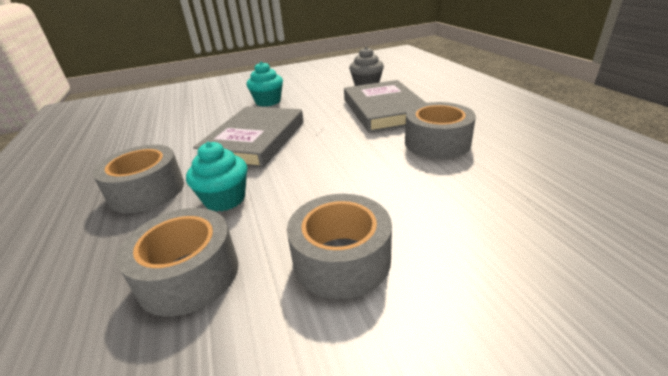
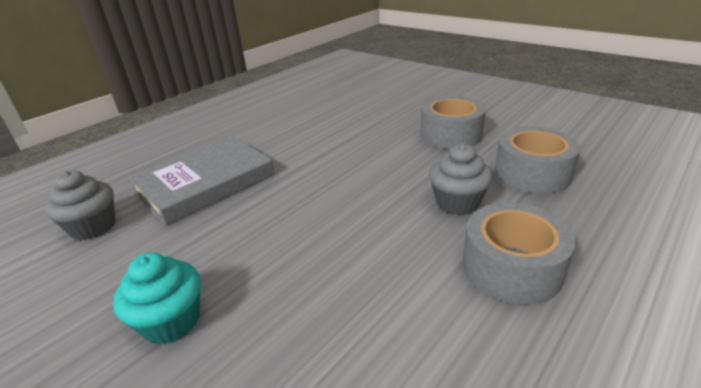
camera: 120 degrees left, 0 degrees up
turquoise cupcake [186,142,247,212] -> grey cupcake [429,143,493,215]
grey book [193,106,304,169] -> none
grey tape [405,102,476,159] -> none

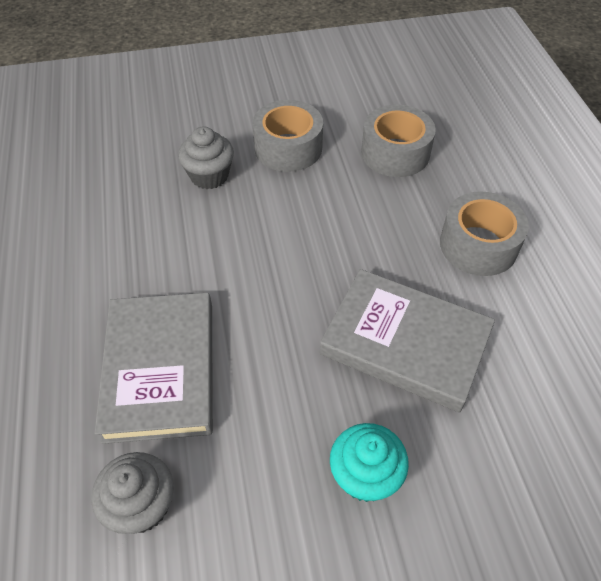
camera: 55 degrees left, 20 degrees up
grey cupcake [429,143,493,215] -> grey cupcake moved to [178,126,234,189]
none -> grey book [320,269,495,412]

